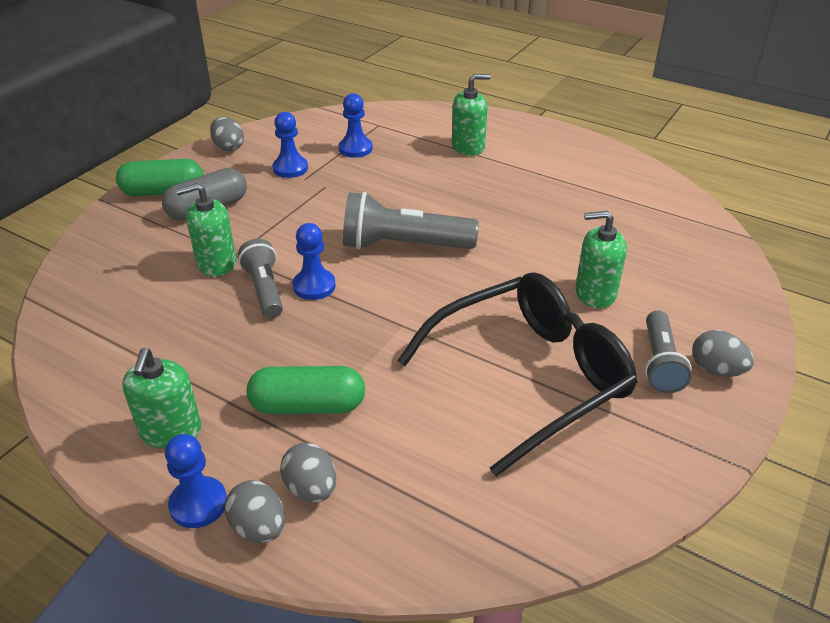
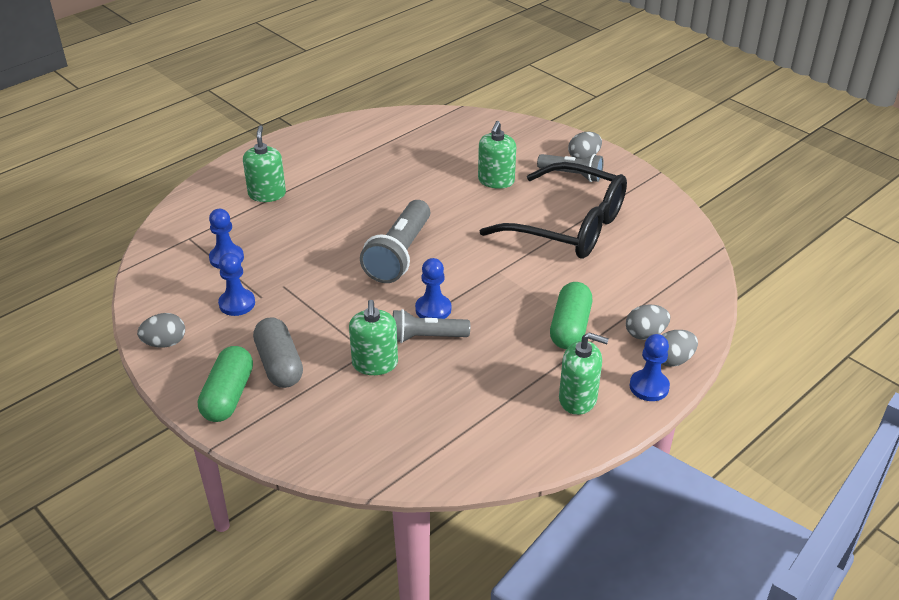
camera: 75 degrees left, 0 degrees up
black glasses [397,272,637,476] -> black glasses turned 135 degrees clockwise [480,162,627,259]

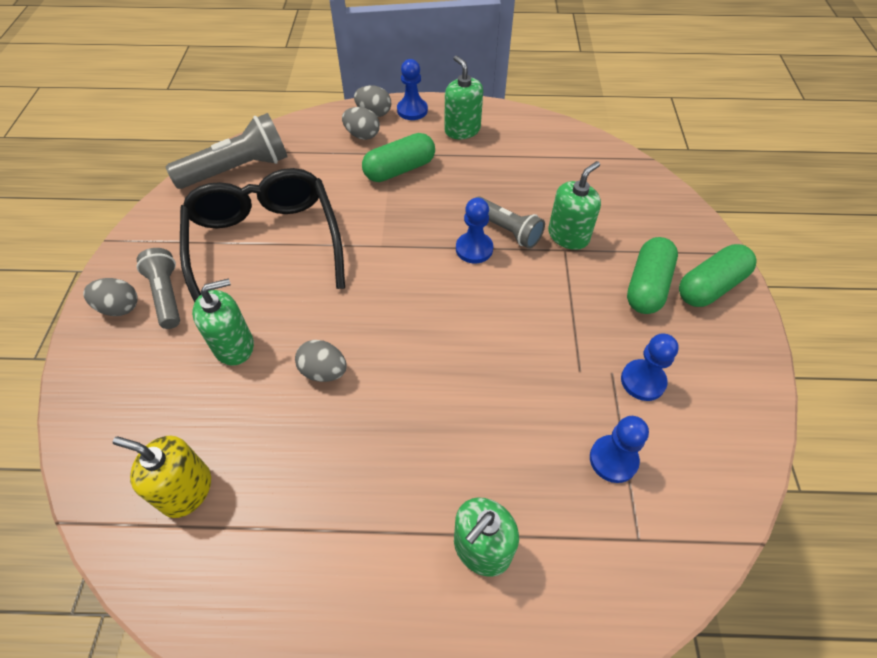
camera: 135 degrees left, 15 degrees up
grey egg [137,313,185,348] -> grey egg moved to [295,340,347,382]
grey capsule [253,317,303,388] -> green capsule [627,237,678,314]
grey flashlight [360,200,430,283] -> grey flashlight moved to [166,113,288,189]
none -> yellow soap dispenser [113,436,211,518]

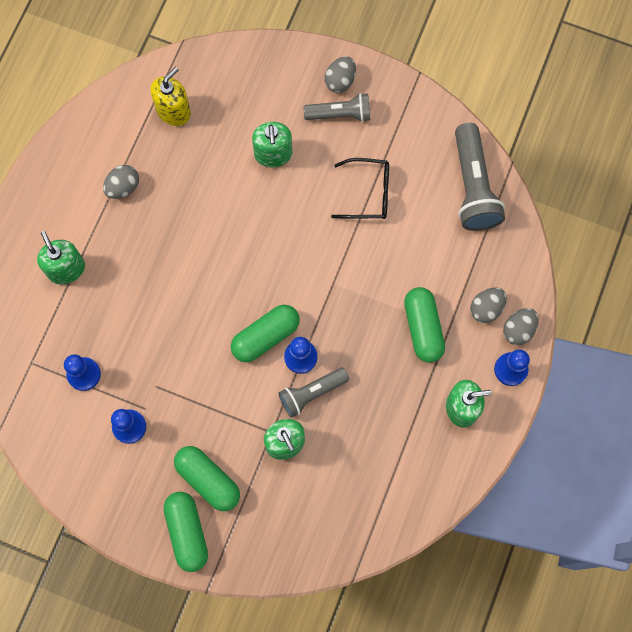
camera: 110 degrees right, 20 degrees up
black glasses [180,168,345,302] -> black glasses [331,158,389,219], size x0.51
grey egg [295,340,347,382] -> grey egg moved to [103,165,139,199]
none -> green capsule [231,305,300,362]

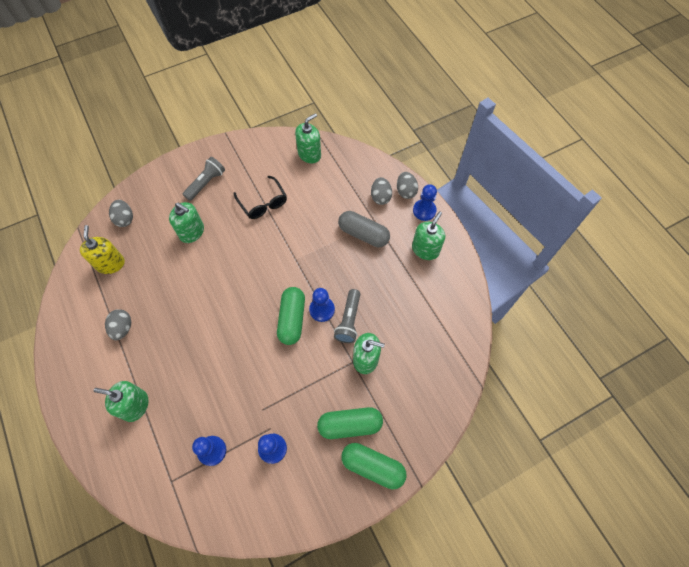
camera: 50 degrees left, 10 degrees down
grey egg [324,56,356,93] -> grey egg moved to [109,200,133,227]
black glasses [331,158,389,219] -> black glasses turned 105 degrees clockwise [234,176,287,219]
green capsule [404,287,445,363] -> grey capsule [338,211,390,247]
grey flashlight [455,123,505,231] -> green soap dispenser [295,113,321,164]

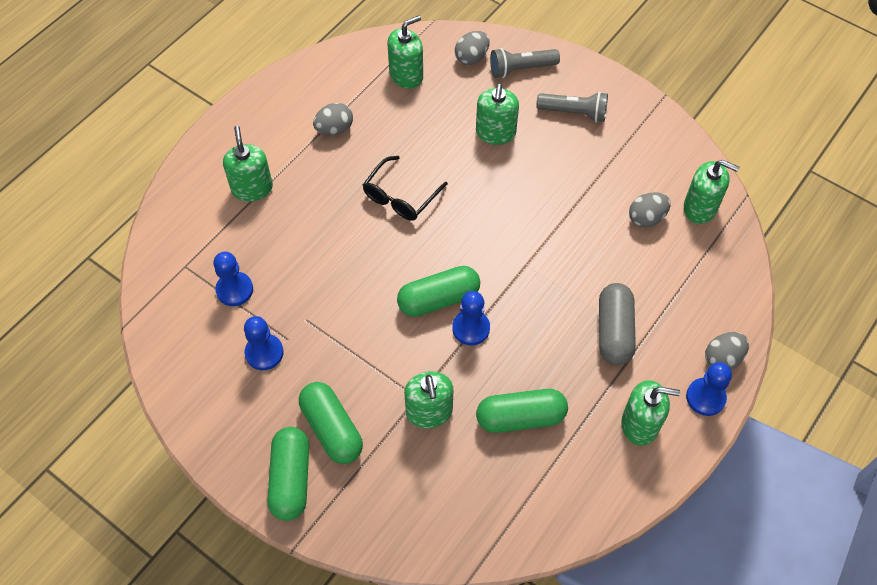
camera: 65 degrees right, 5 degrees down
yellow soap dispenser [80,225,125,274] -> green soap dispenser [387,16,423,89]
black glasses [234,176,287,219] -> black glasses moved to [363,156,448,221]
grey flashlight [334,289,360,343] -> grey flashlight moved to [490,48,560,78]
grey egg [371,177,392,205] -> grey egg moved to [629,192,671,228]
none -> green capsule [476,389,568,433]

